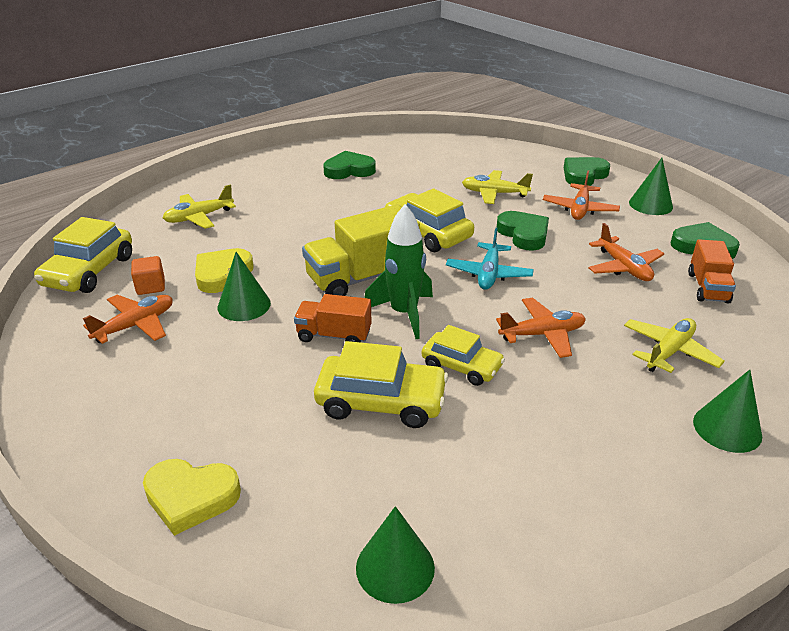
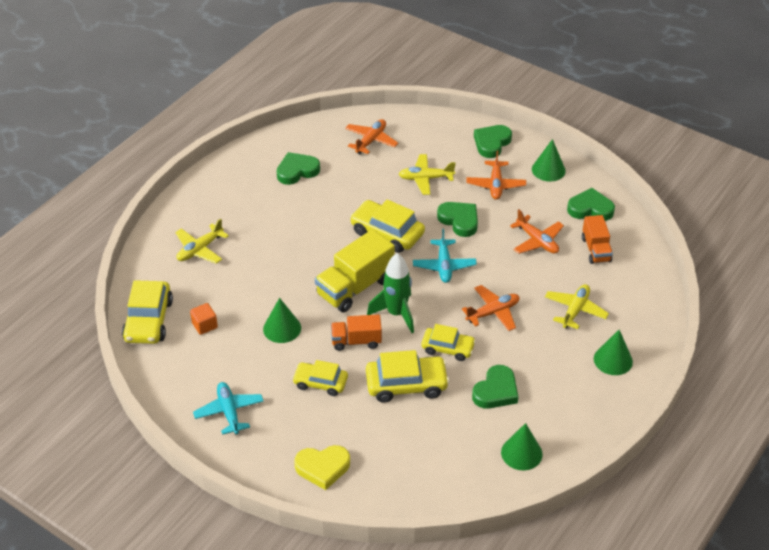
camera: 15 degrees left, 10 degrees up
orange plane [83,295,173,344] -> orange plane moved to [345,119,398,155]
yellow heart [195,248,254,293] -> none
green cone [356,506,435,604] -> green cone moved to [501,423,542,470]
none -> turquoise plane [193,382,264,435]
none -> yellow car [292,360,348,396]
none -> green heart [472,365,518,409]

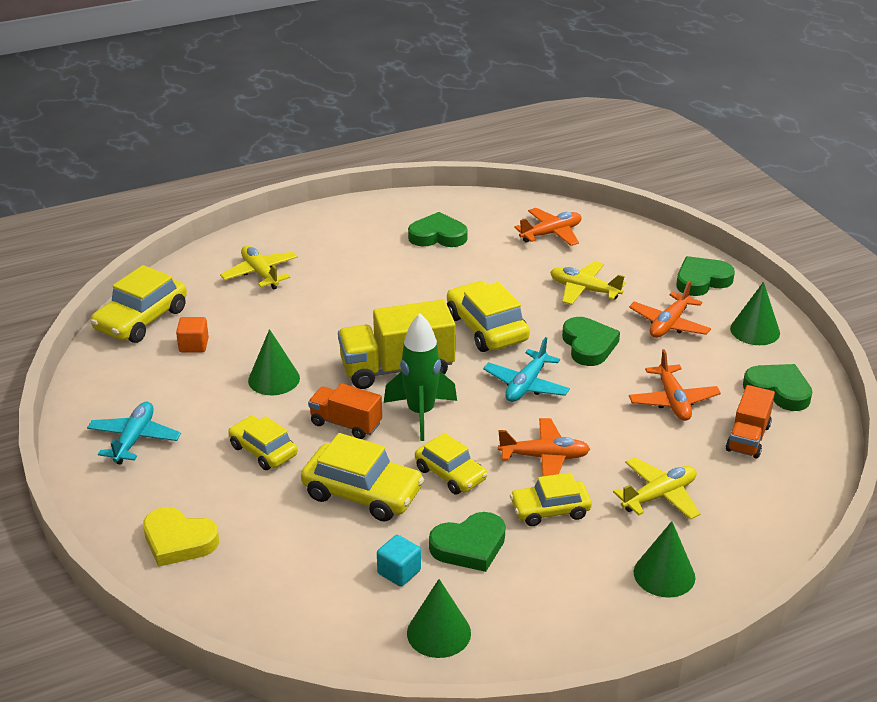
camera: 30 degrees right, 10 degrees down
yellow plane [175,219,229,264] -> yellow plane turned 75 degrees clockwise [220,246,298,290]
none -> turquoise cube [377,535,421,587]
none -> yellow car [510,473,592,526]

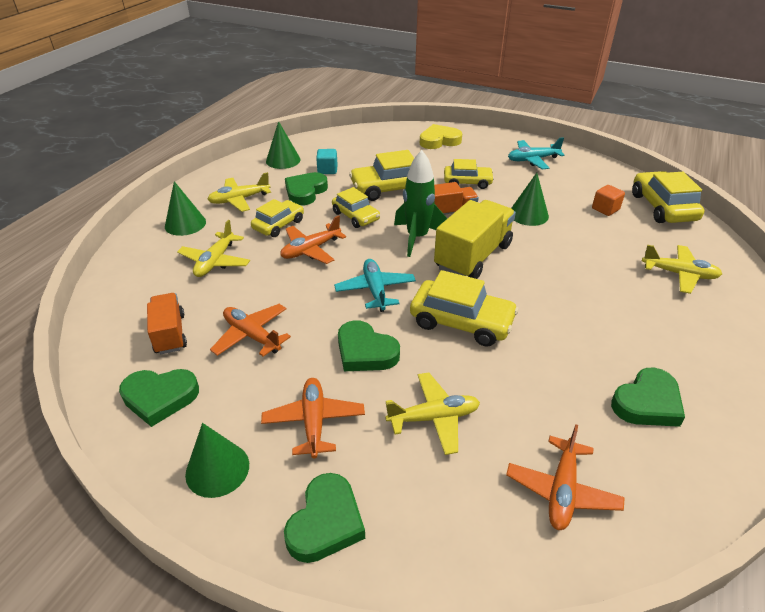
camera: 140 degrees right, 5 degrees up
turquoise plane [87,402,181,465] -> turquoise plane turned 105 degrees clockwise [508,137,565,170]
yellow car [415,433,487,494] -> yellow car turned 135 degrees counterclockwise [332,187,380,228]
none -> yellow plane [207,172,271,212]

